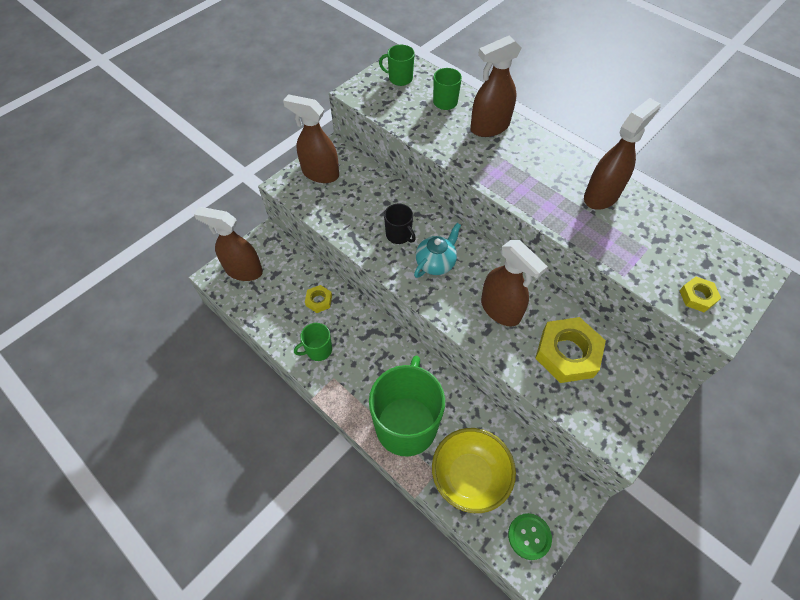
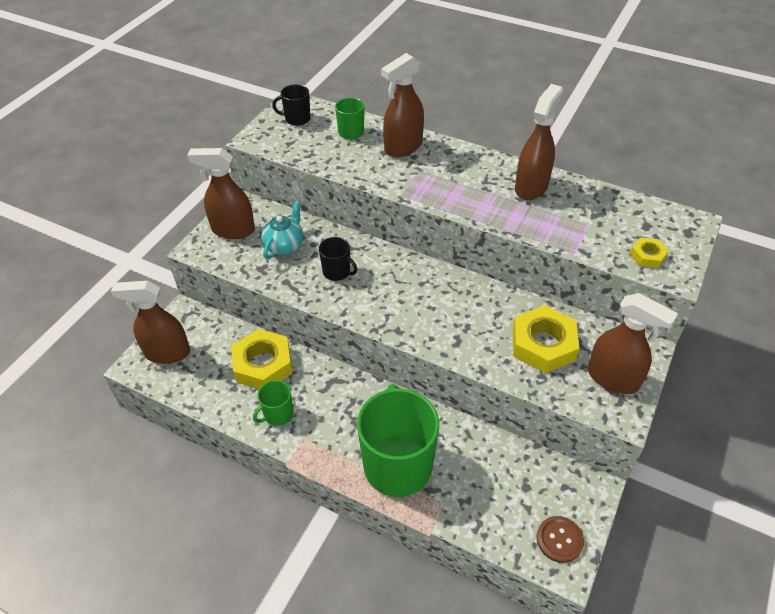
camera: 15 degrees left, 10 degrees down
yellow nut [305,285,332,313] -> yellow nut [231,329,292,389], size x2.01
green mug [379,45,415,86] -> black mug [272,84,311,126]
turquoise teapot [414,223,461,278] -> turquoise teapot moved to [261,201,303,259]
yellow bowl [432,428,516,513] -> none
brown spray bottle [481,240,548,327] -> brown spray bottle moved to [588,293,678,394]
green button [508,513,552,560] -> brown button [537,516,584,563]

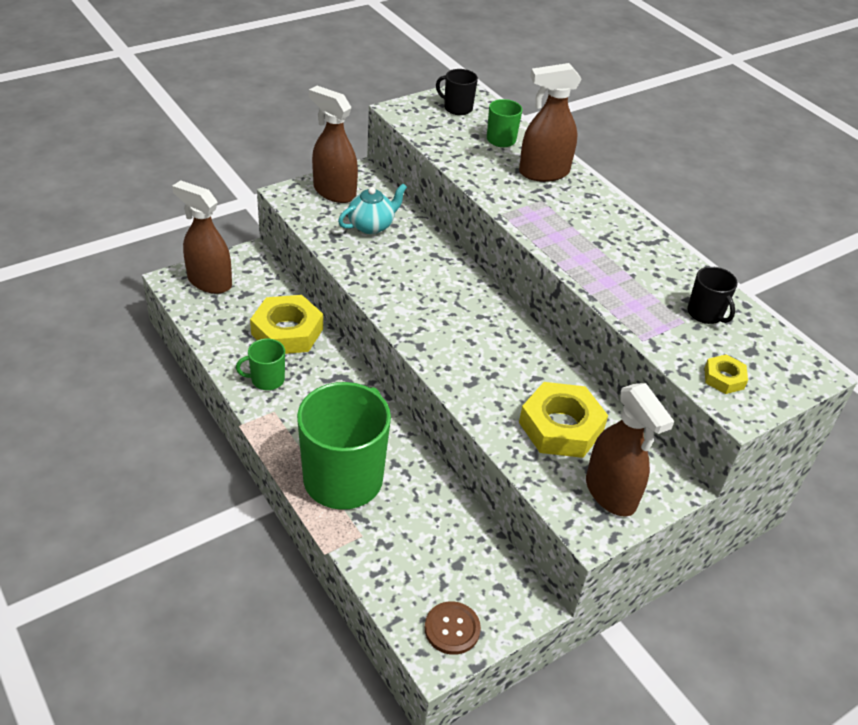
camera: 25 degrees right, 5 degrees down
black mug [319,237,357,281] -> black mug moved to [687,266,738,324]
brown spray bottle [515,84,563,200] -> none

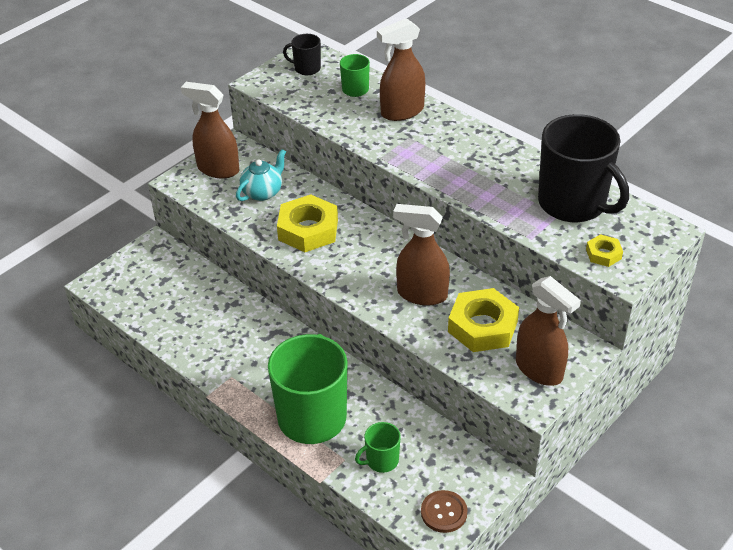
camera: 10 degrees left, 0 degrees up
brown spray bottle [172,180,232,294] -> brown spray bottle moved to [393,204,450,306]
green mug [236,339,285,390] -> green mug moved to [355,422,401,473]
yellow nut [250,295,323,354] -> yellow nut moved to [277,194,338,252]
black mug [687,266,738,324] -> black mug [538,114,629,222], size x2.21

